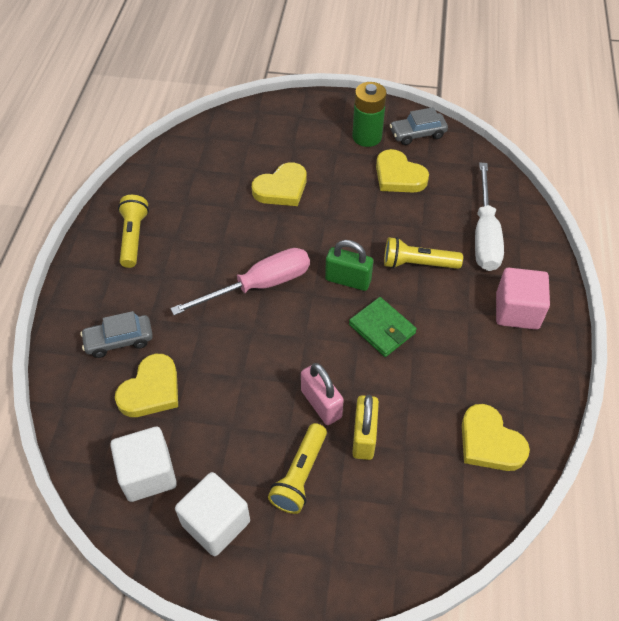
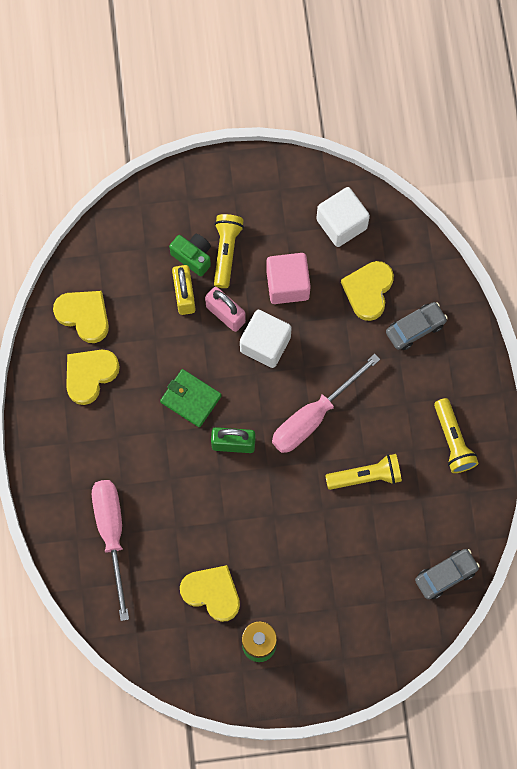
camera: 165 degrees right, 20 degrees up
white cube [175,472,250,556] -> white cube moved to [240,309,292,368]
yellow heart [252,162,306,206] -> yellow heart moved to [66,350,120,405]
yellow flashlight [384,237,463,269] -> yellow flashlight moved to [325,454,402,490]
grey car [390,107,448,145] -> grey car moved to [415,549,480,599]
white screwdriver [475,163,504,271] -> pink screwdriver [92,480,129,621]
pink cube [496,268,550,330] -> pink cube moved to [266,253,311,304]
none -> green camera [169,234,211,276]

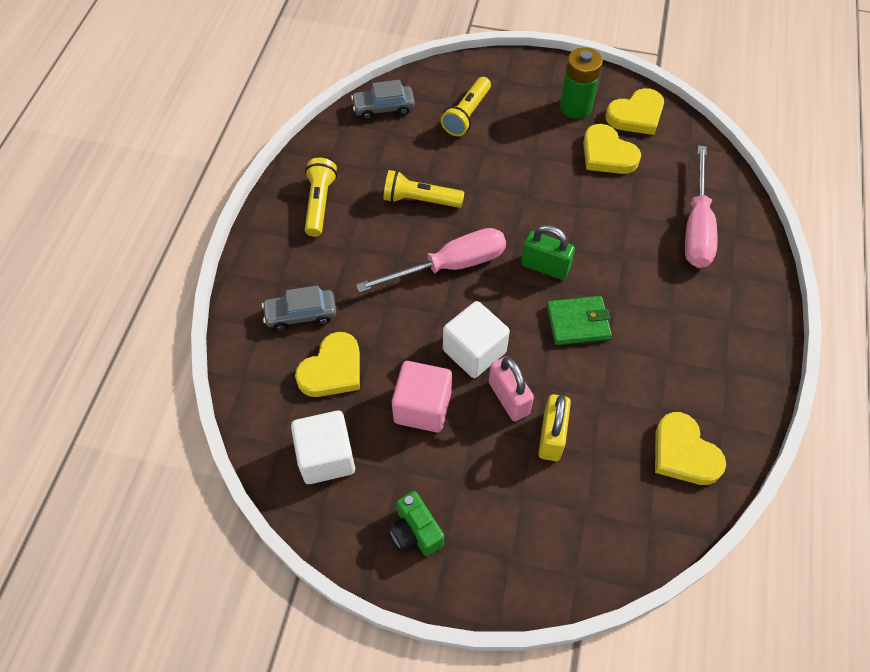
camera: 160 degrees left, 15 degrees down
yellow heart [66,350,120,405] -> yellow heart moved to [606,88,664,135]
green wallet [160,369,222,427] -> green wallet turned 60 degrees counterclockwise [547,296,612,345]
green camera [169,234,211,276] -> green camera moved to [389,491,444,556]
yellow flashlight [214,214,244,288] -> yellow flashlight moved to [441,77,491,136]

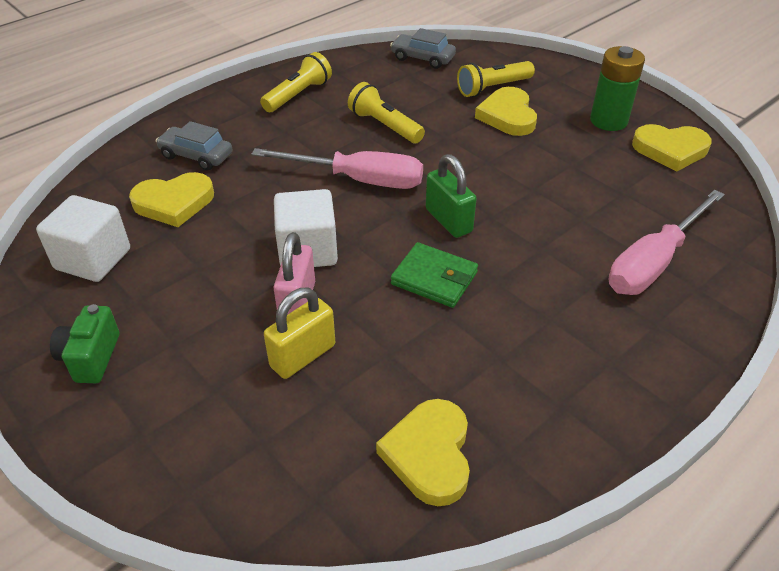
camera: 35 degrees right, 15 degrees down
pink cube [392,361,452,433] -> none
yellow heart [583,124,641,174] -> yellow heart moved to [475,87,537,136]

